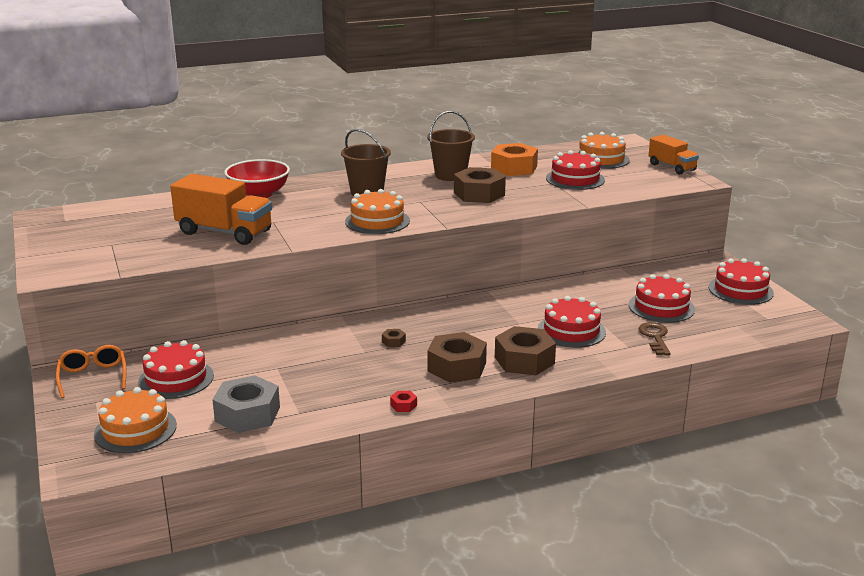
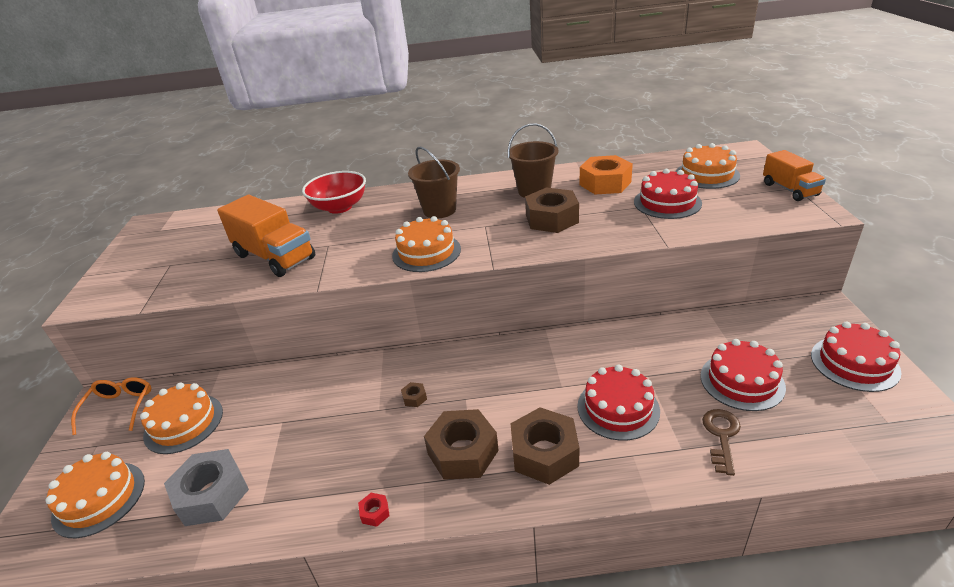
camera: 20 degrees right, 10 degrees up
red cake [138,340,214,399] -> orange cake [140,383,223,454]

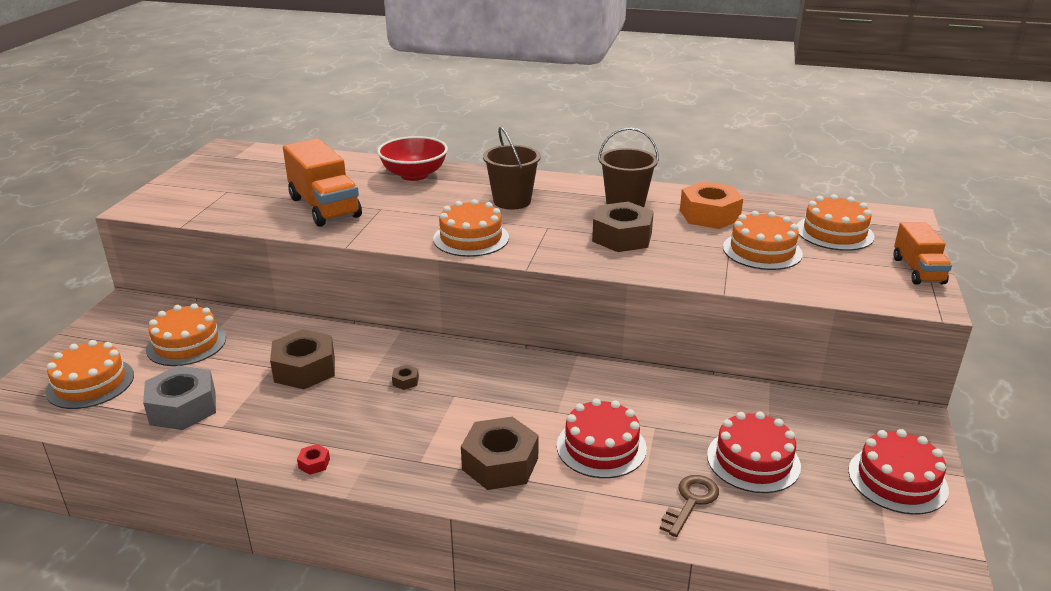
camera: 15 degrees right, 5 degrees down
orange glasses [71,377,151,435] -> none
brown nut [424,409,499,480] -> brown nut moved to [270,329,335,389]
red cake [634,169,702,219] -> orange cake [723,211,803,270]

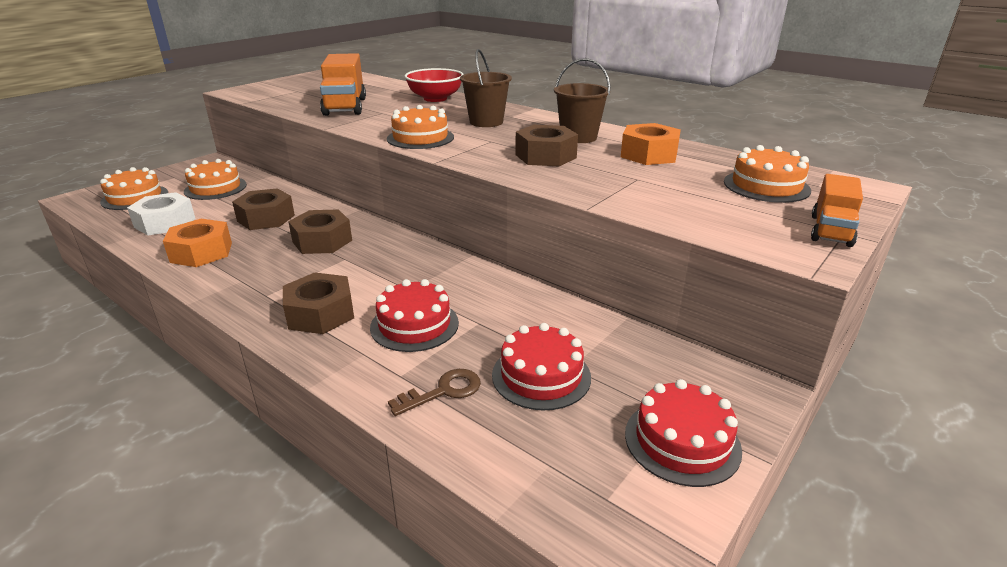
camera: 25 degrees right, 0 degrees up
grey nut [143,366,216,430] -> white nut [127,192,196,235]
red nut [297,444,330,475] -> none
brown nut [392,365,419,390] -> brown nut [288,209,352,254], size x2.45
orange cake [723,211,803,270] -> none
none -> orange nut [163,219,232,267]

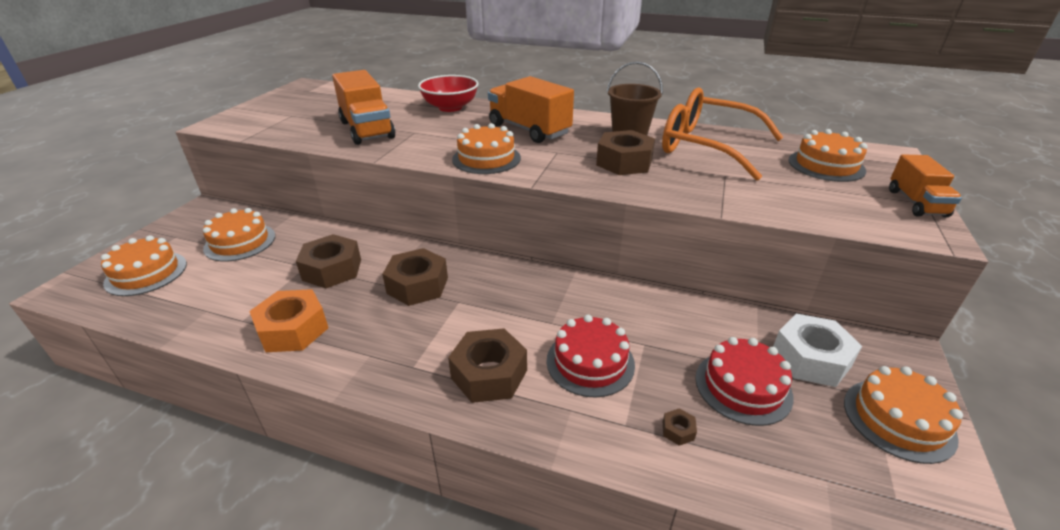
camera: 20 degrees left, 5 degrees up
white nut [127,192,196,235] -> white nut moved to [773,314,862,387]
brown key [388,369,481,416] -> brown nut [663,408,697,446]
brown bucket [460,49,512,127] -> orange truck [488,76,574,143]
orange nut [621,123,681,165] -> orange glasses [662,87,784,181]
red cake [625,379,742,487] -> orange cake [844,366,963,464]

